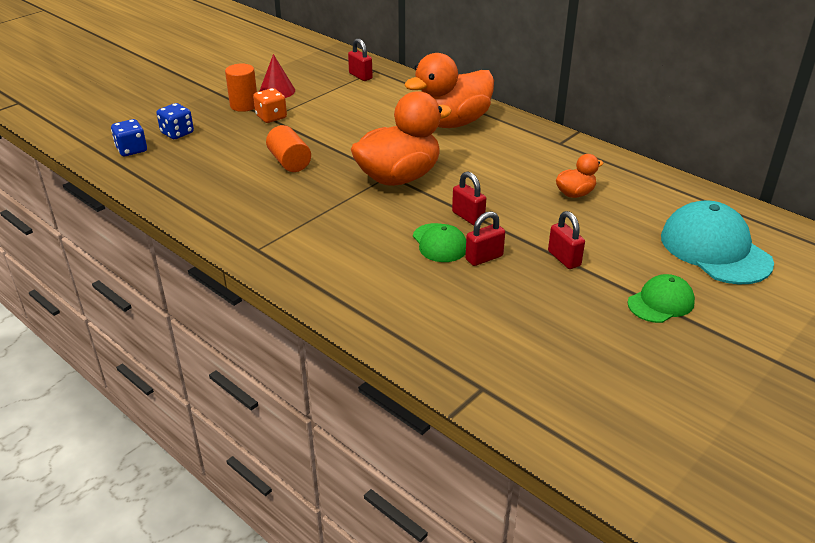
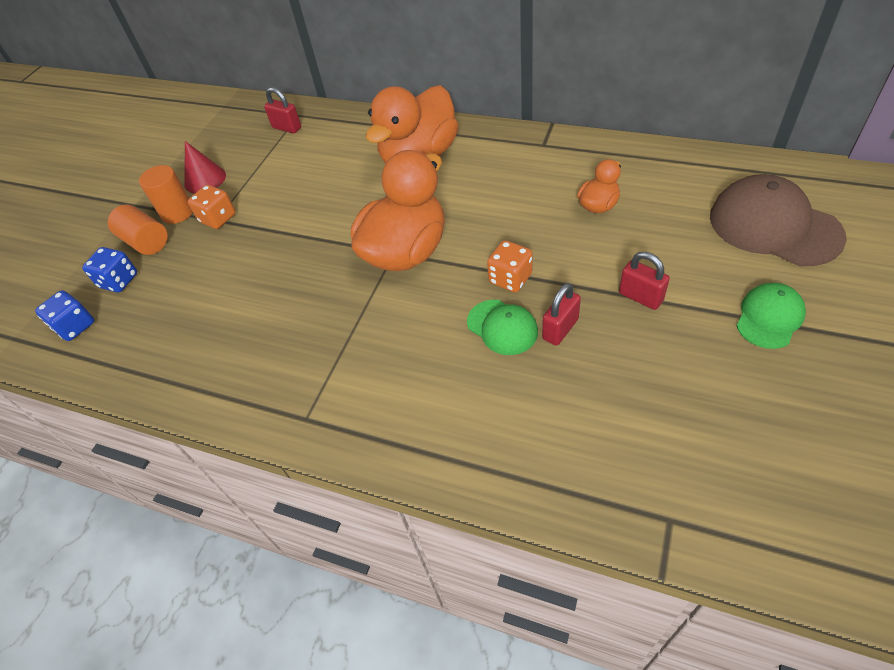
camera: 15 degrees left, 15 degrees up
orange cylinder [266,125,311,172] -> orange cylinder moved to [108,205,168,255]
red padlock [452,172,486,225] -> orange dice [487,240,533,293]
turquoise cap [661,200,774,284] -> brown cap [710,174,846,266]

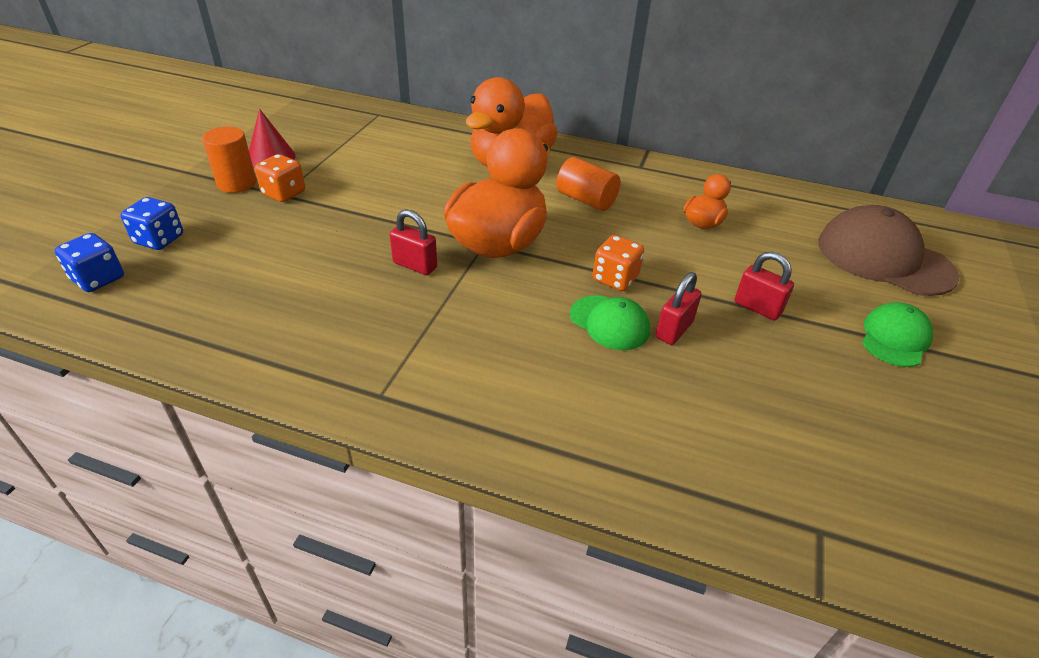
camera: 10 degrees left, 10 degrees down
orange cylinder [108,205,168,255] -> orange cylinder moved to [556,157,621,211]
red padlock [264,87,301,134] -> red padlock moved to [390,209,437,275]

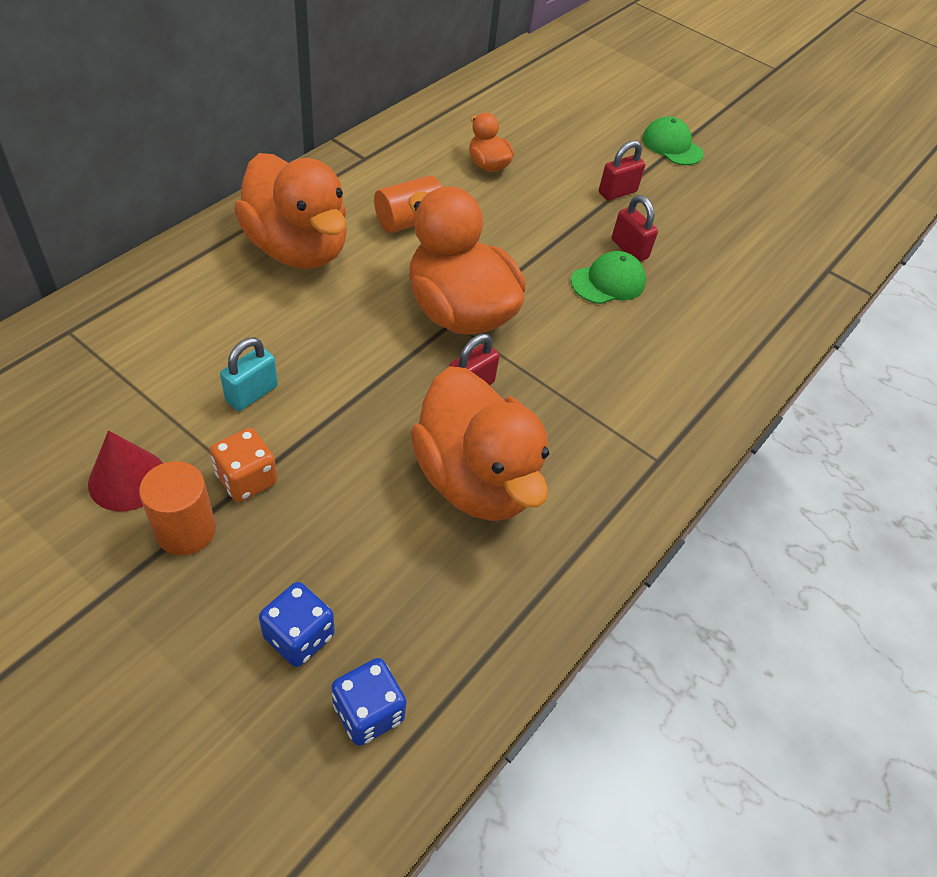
camera: 75 degrees left, 10 degrees up
orange dice [593,235,644,291] -> none
brown cap [818,205,960,296] -> none
none -> turquoise padlock [220,338,278,411]
none -> orange duck [411,366,549,521]

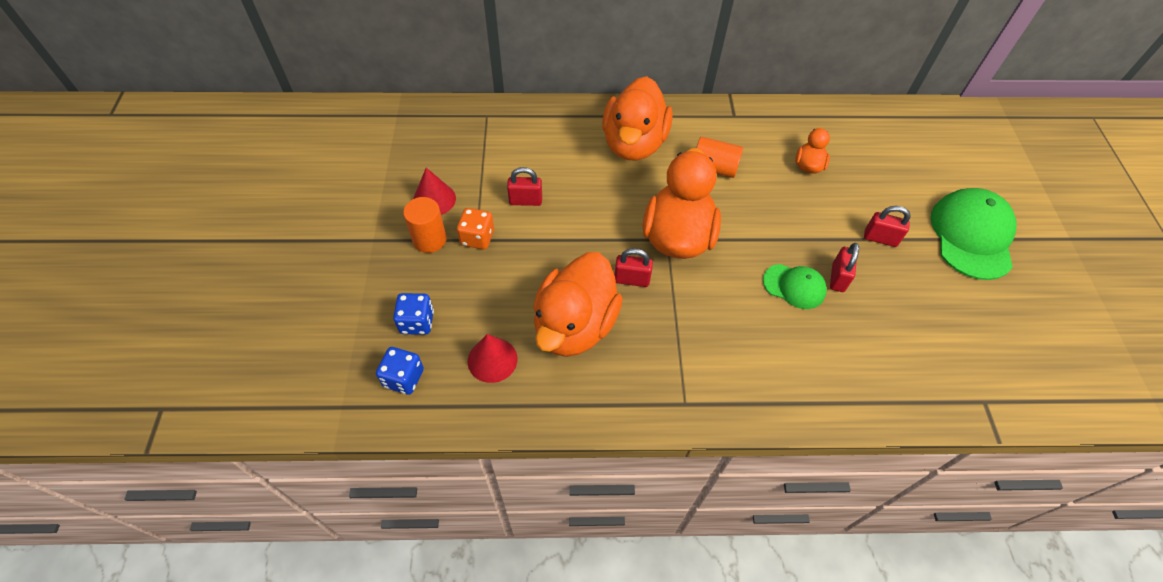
camera: 55 degrees right, 5 degrees up
turquoise padlock [220,338,278,411] -> red padlock [507,167,542,206]
green cap [642,116,704,165] -> green cap [931,188,1017,280], size x1.78
none -> red cone [468,334,518,383]

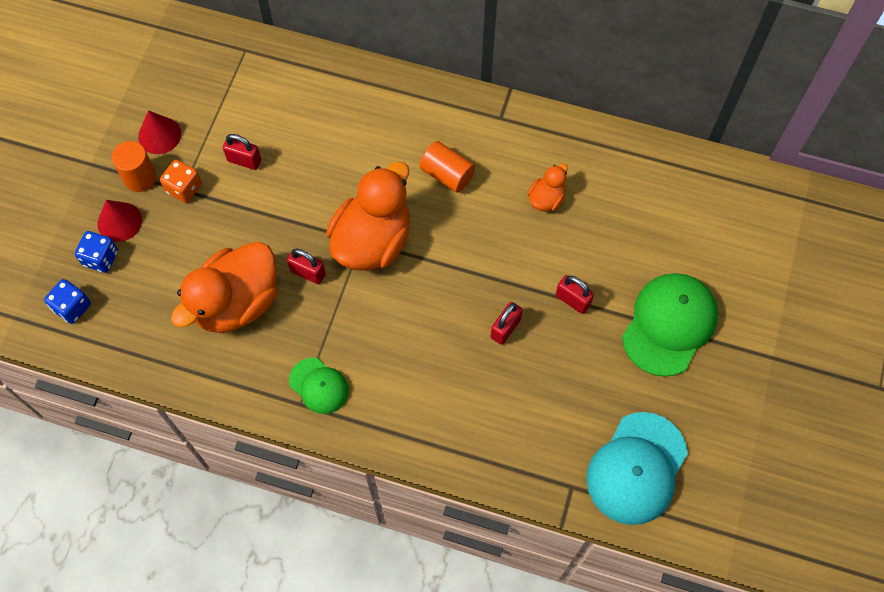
camera: 20 degrees right, 10 degrees up
red cone [468,334,518,383] -> red cone moved to [98,200,142,242]
orange duck [602,76,673,160] -> none
green cap [763,264,827,309] -> green cap moved to [289,358,349,414]
none -> turquoise cap [586,412,688,525]

